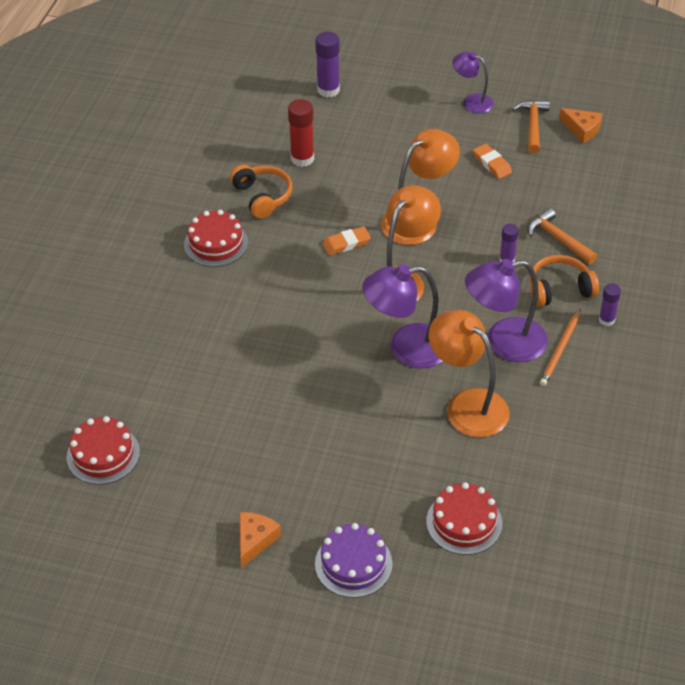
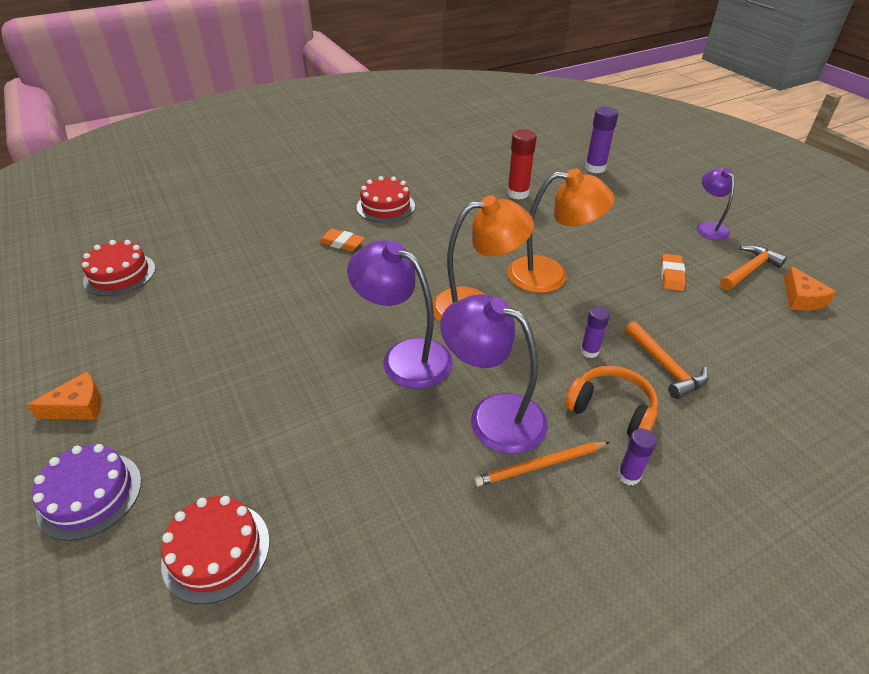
camera: 45 degrees right, 5 degrees down
orange headphones [230,164,293,219] -> none
orange eraser [323,226,371,255] -> orange eraser moved to [319,229,365,251]
orange lamp [429,310,510,438] -> none
orange hammer [527,208,597,264] -> orange hammer turned 150 degrees clockwise [625,321,709,399]

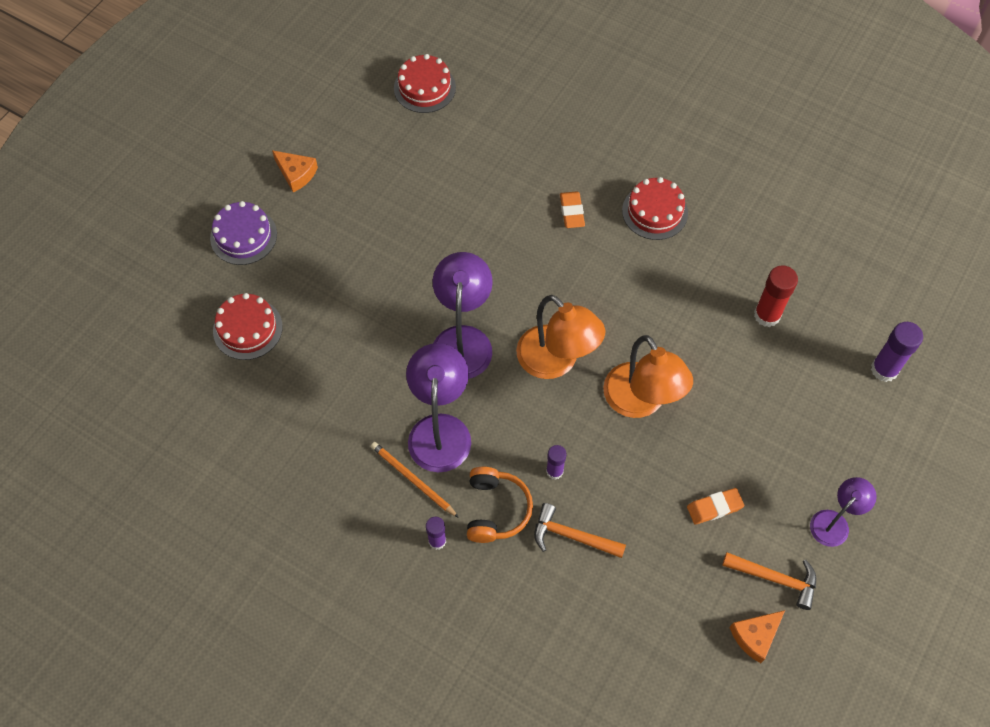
camera: 60 degrees right, 20 degrees up
orange hammer [625,321,709,399] -> orange hammer turned 75 degrees clockwise [534,503,626,558]

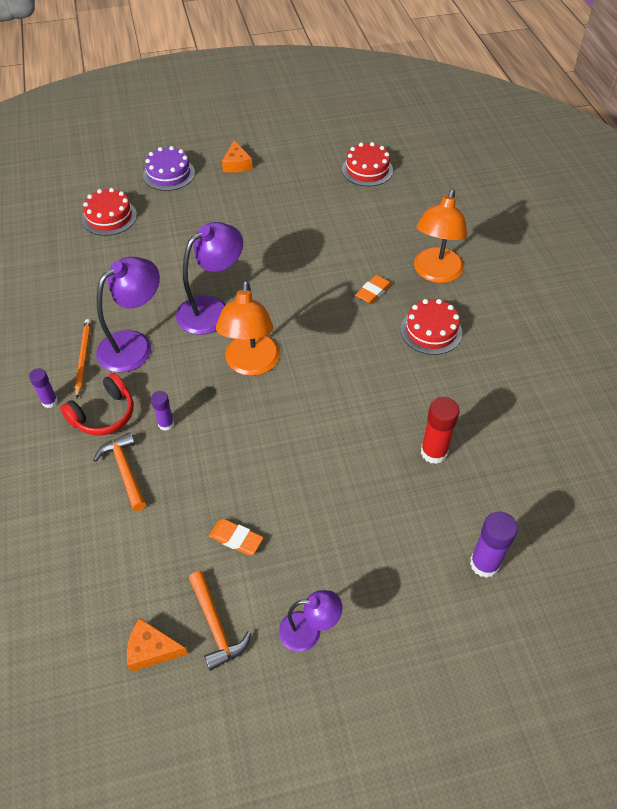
camera: 45 degrees right, 10 degrees down
orange headphones [467,467,533,543] -> red headphones [60,373,134,436]
orange lamp [603,335,693,418] -> orange lamp moved to [414,189,467,283]

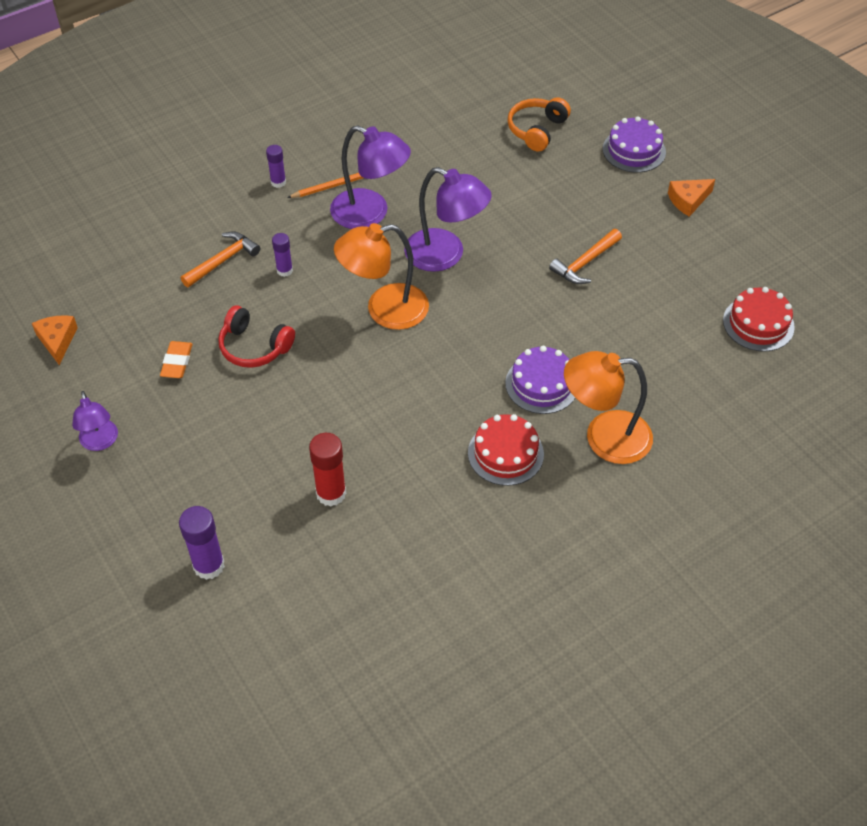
camera: 70 degrees right, 0 degrees up
red headphones [60,373,134,436] -> red headphones moved to [218,305,295,368]
red cake [82,188,137,236] -> orange headphones [508,97,571,151]
orange hammer [189,571,251,671] -> orange hammer moved to [549,229,622,284]
orange eraser [355,275,392,304] -> purple cake [505,346,575,414]

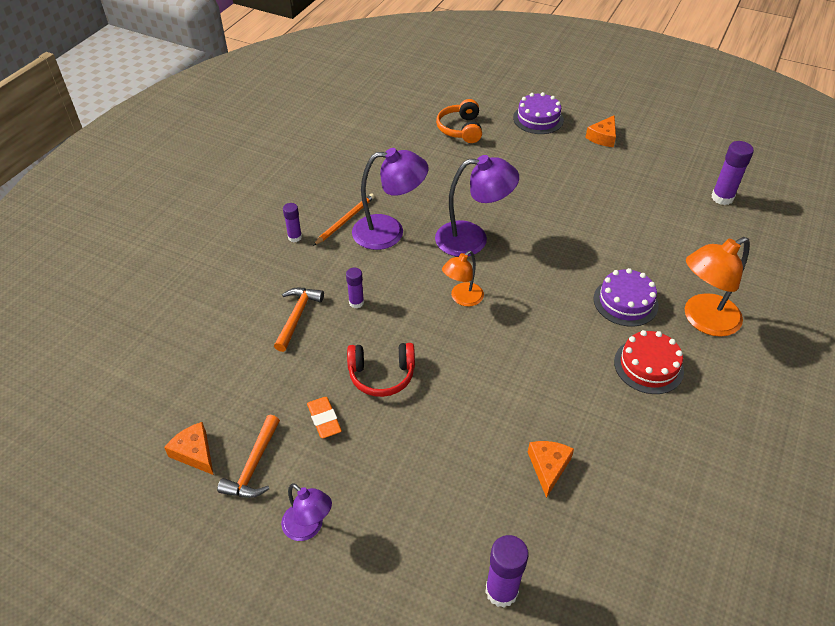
camera: 30 degrees left, 5 degrees down
red glue stick [309,433,346,506] -> orange cheese [528,441,574,498]
orange lamp [334,223,429,330] -> orange lamp [442,251,484,306], size x0.59
orange hammer [549,229,622,284] -> orange hammer moved to [217,415,280,498]
red cake [723,287,795,352] -> purple glue stick [711,141,754,205]

